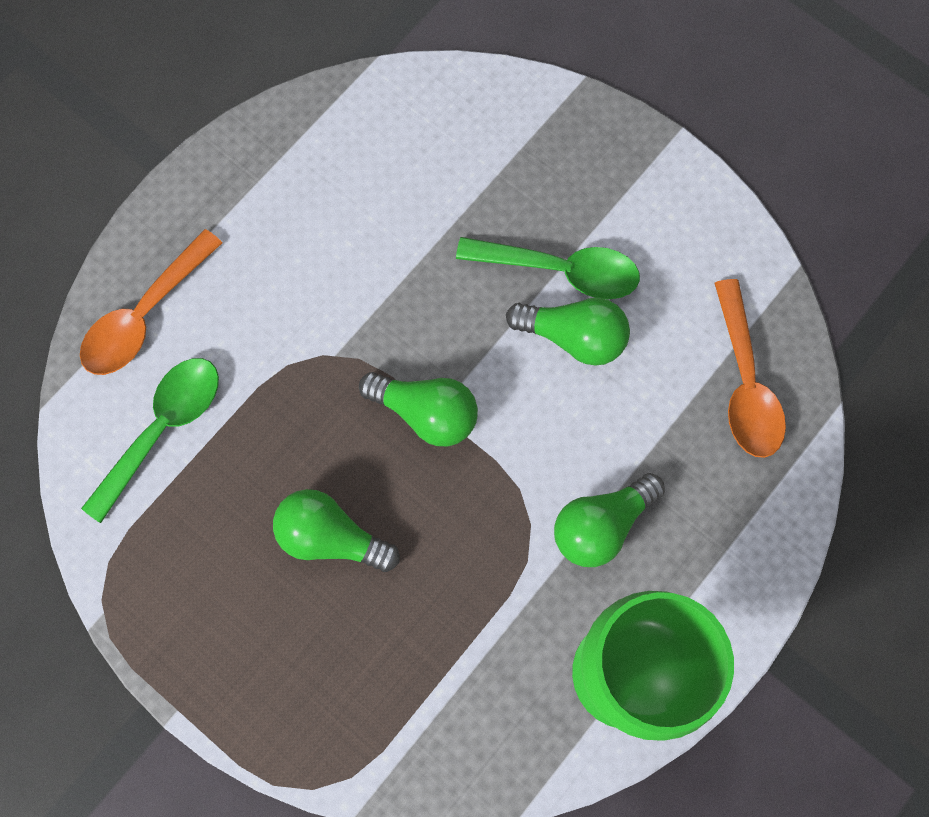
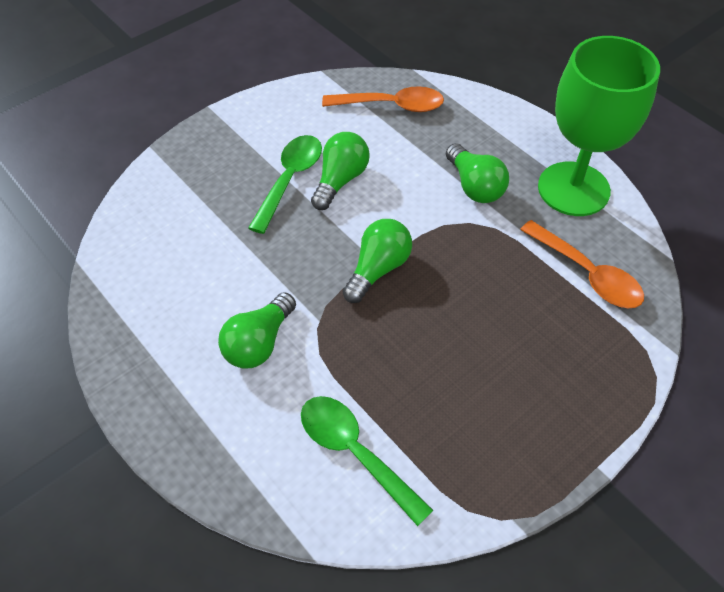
camera: 80 degrees left, 20 degrees down
orange spoon [80,229,222,375] -> orange spoon moved to [520,220,644,309]
green light bulb [273,489,400,572] -> green light bulb moved to [218,292,296,369]

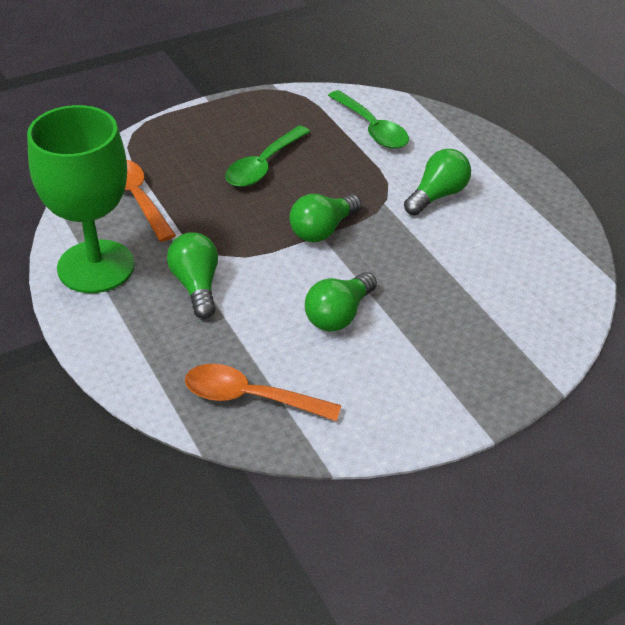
camera: 170 degrees left, 10 degrees down
green spoon [248,135,322,234] -> green spoon moved to [225,125,310,187]

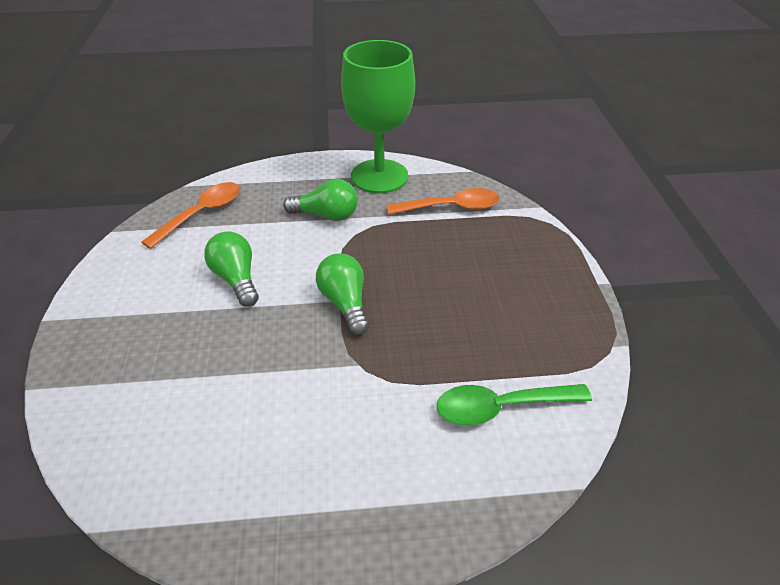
camera: 115 degrees right, 0 degrees up
green spoon [225,125,310,187] -> none
green light bulb [404,149,471,216] -> none

